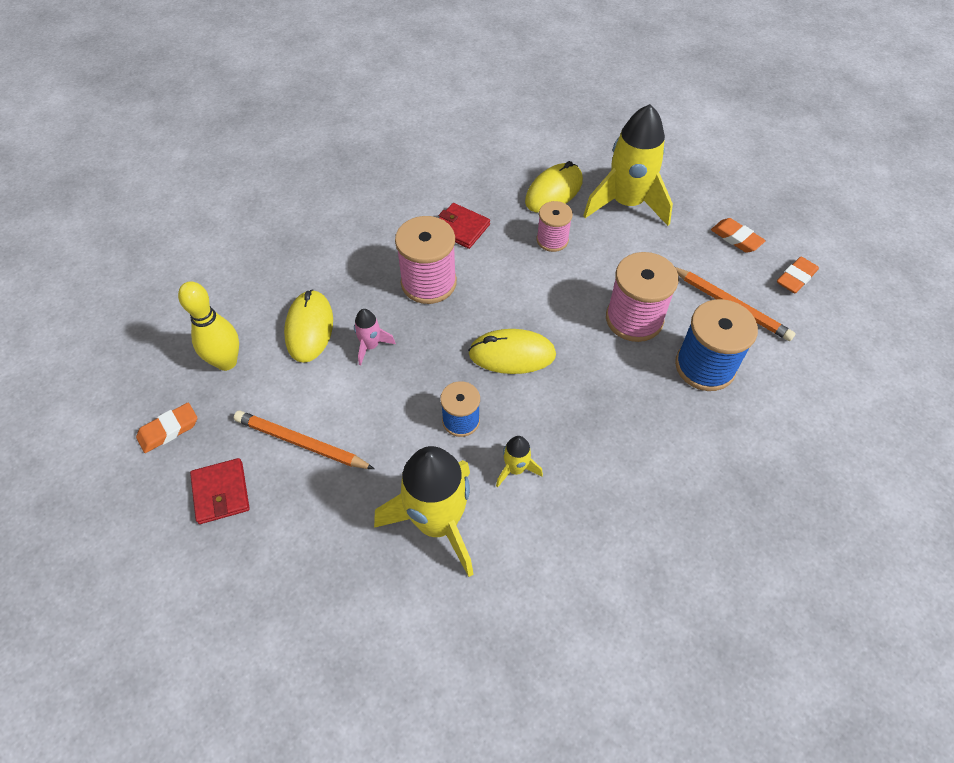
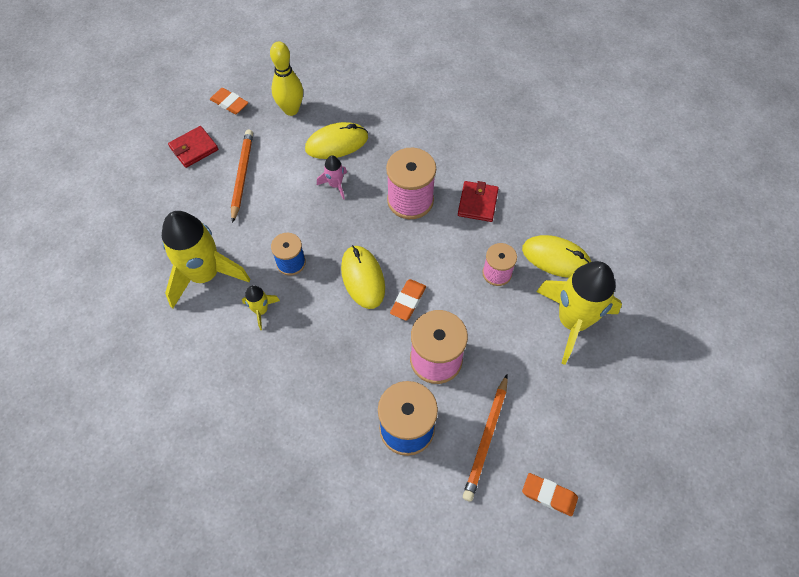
camera: 70 degrees right, 5 degrees up
orange eraser [711,218,766,253] -> orange eraser moved to [390,279,426,321]

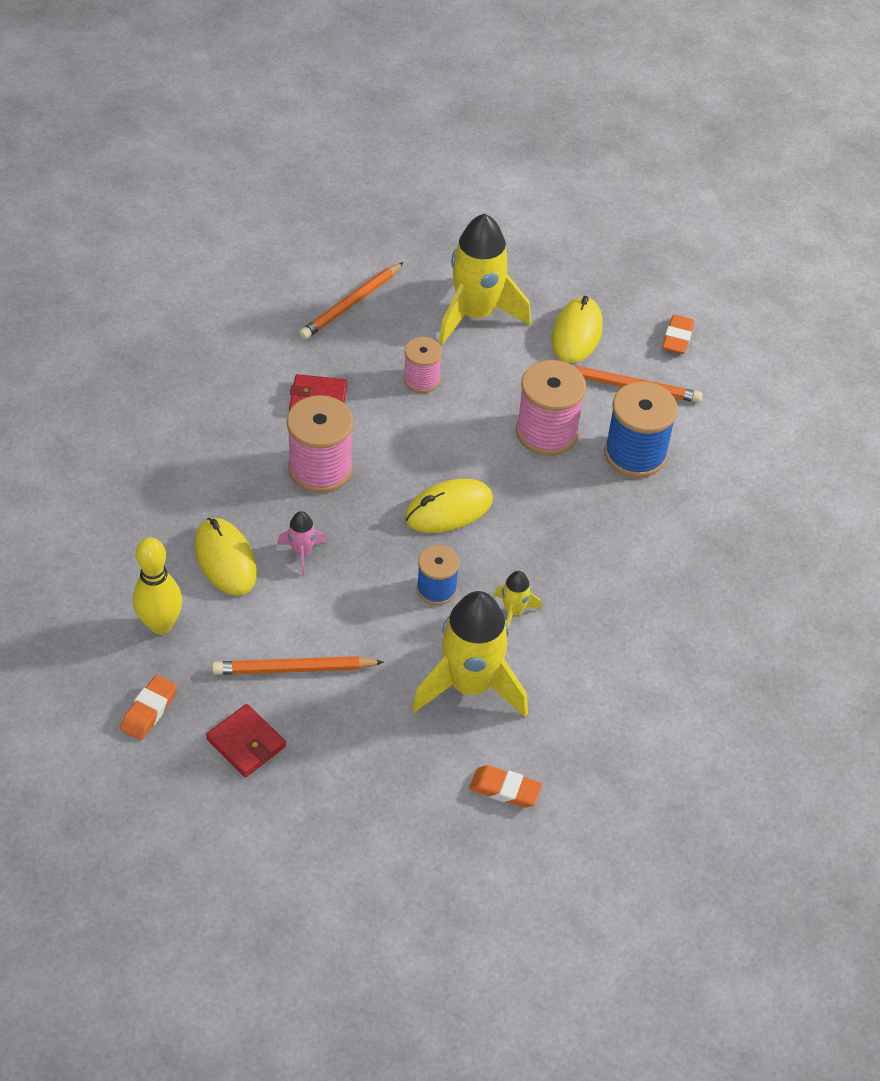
camera: 100 degrees left, 10 degrees down
orange eraser [390,279,426,321] -> orange eraser moved to [469,765,542,808]
yellow mouse [522,235,591,278] -> yellow mouse moved to [552,296,603,363]
none -> orange pencil [299,262,404,339]

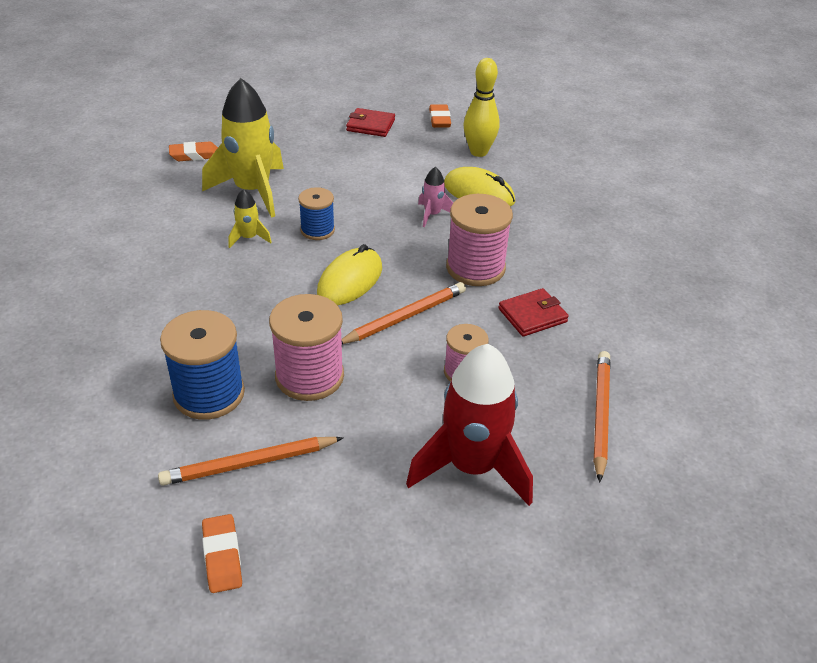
camera: 150 degrees right, 10 degrees down
orange pencil [212,656,384,675] -> orange pencil moved to [341,282,466,344]
yellow rocket [438,214,531,345] -> red rocket [406,344,533,506]
yellow mouse [552,296,603,363] -> none

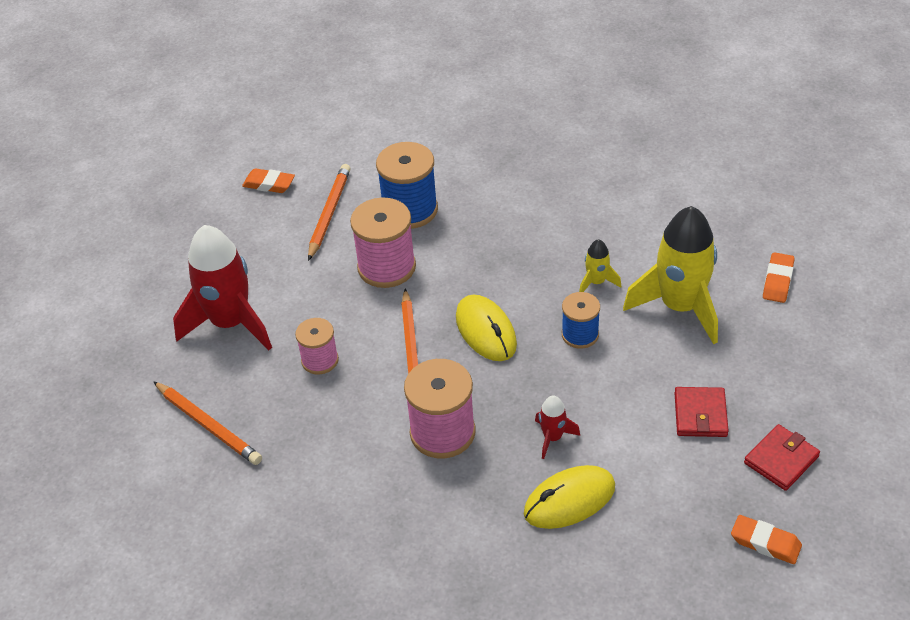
camera: 125 degrees right, 5 degrees up
pink rocket [418,167,453,227] -> red rocket [535,395,580,459]
yellow bowling pin [464,58,499,157] -> none
red wallet [498,288,569,337] -> red wallet moved to [675,387,729,437]

